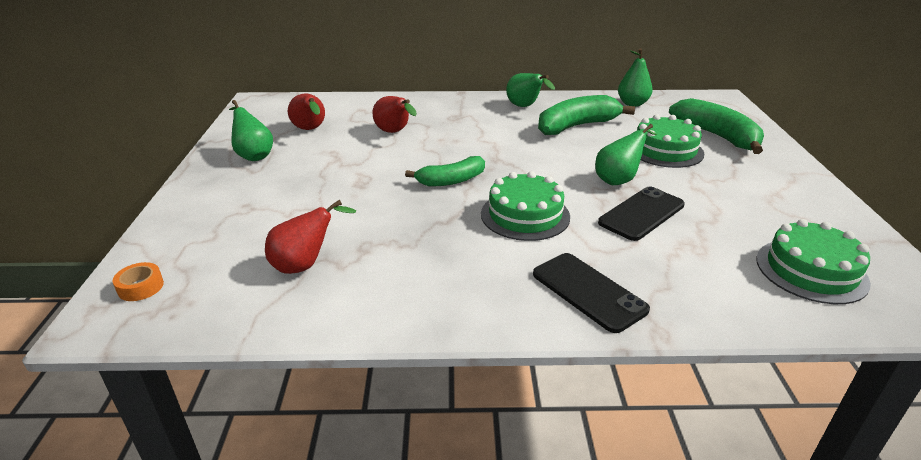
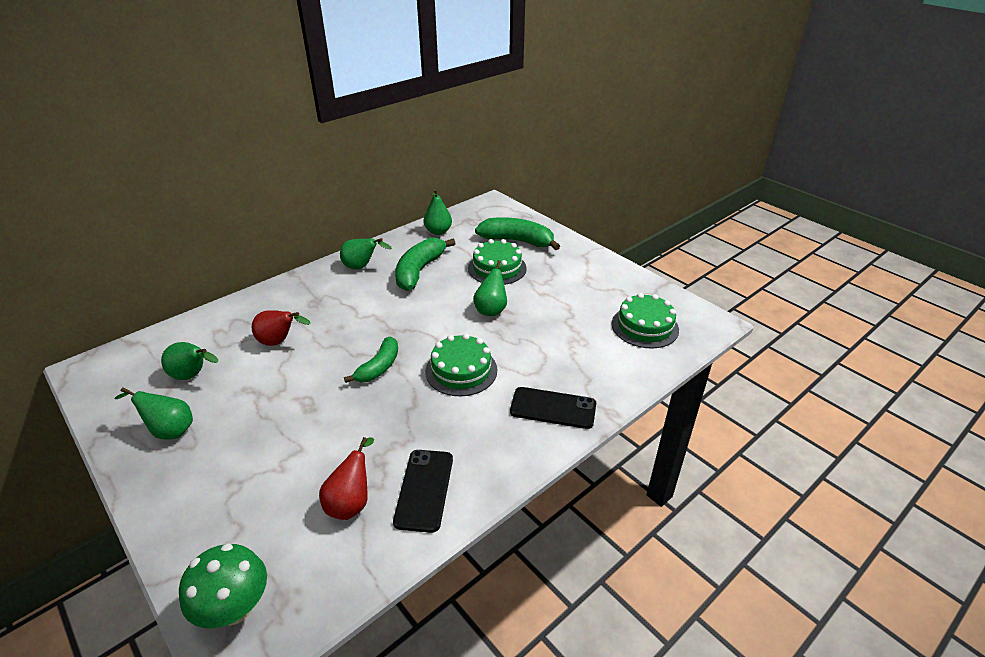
camera: 40 degrees left, 5 degrees up
orange tape [112,262,164,301] -> green mushroom [179,543,267,628]
red pear [288,93,325,130] -> green pear [161,342,218,380]
black phone [598,187,685,241] -> black phone moved to [393,450,453,533]

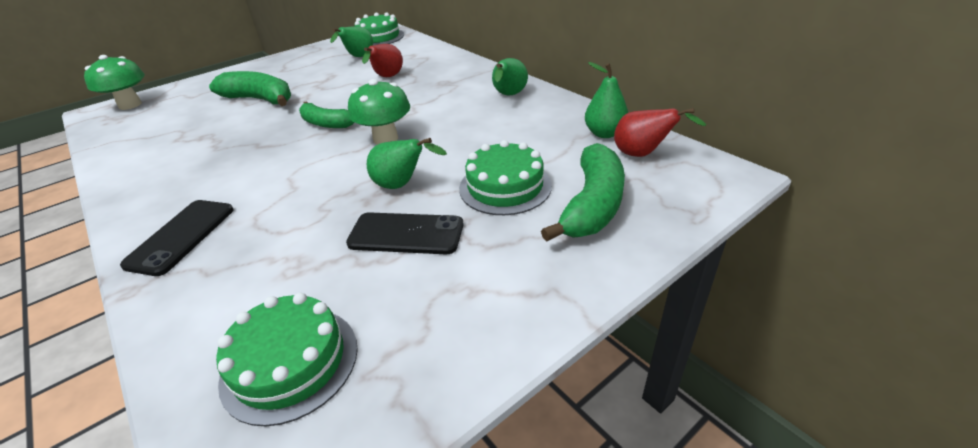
camera: 95 degrees right, 0 degrees up
green pear [114,387,193,440] -> none
red pear [319,437,374,520] -> red pear moved to [614,108,706,157]
black phone [393,450,453,533] -> black phone moved to [346,212,464,254]
green banana [395,238,456,291] -> green banana moved to [209,71,291,106]
green cake [425,334,497,396] -> green cake moved to [354,13,404,45]
none -> green mushroom [348,79,410,145]

